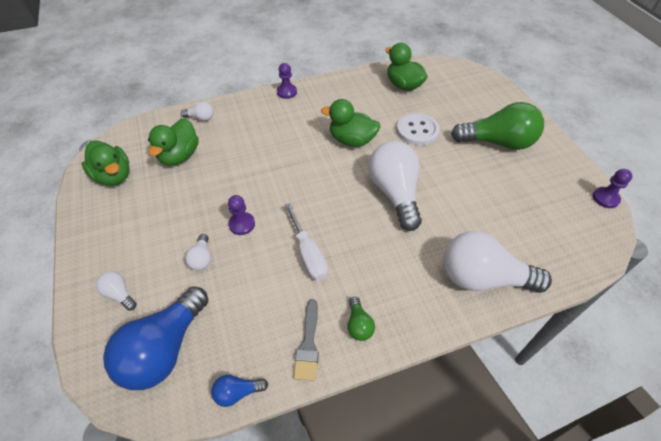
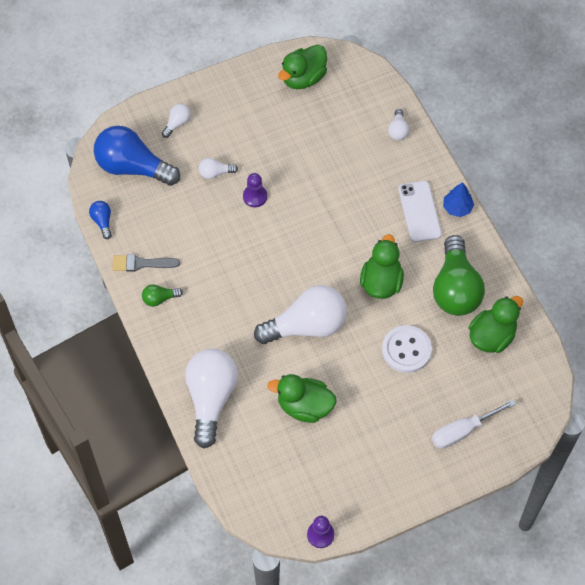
camera: 85 degrees right, 10 degrees up
green duck [148,118,199,166] -> green duck moved to [267,374,337,423]
purple pawn [277,63,297,99] -> blue tree [443,182,474,217]
white screwdriver [285,203,328,281] -> white screwdriver moved to [432,399,516,449]
green light bulb [451,102,544,150] -> green light bulb moved to [433,235,485,316]
none -> white phone [398,181,442,242]

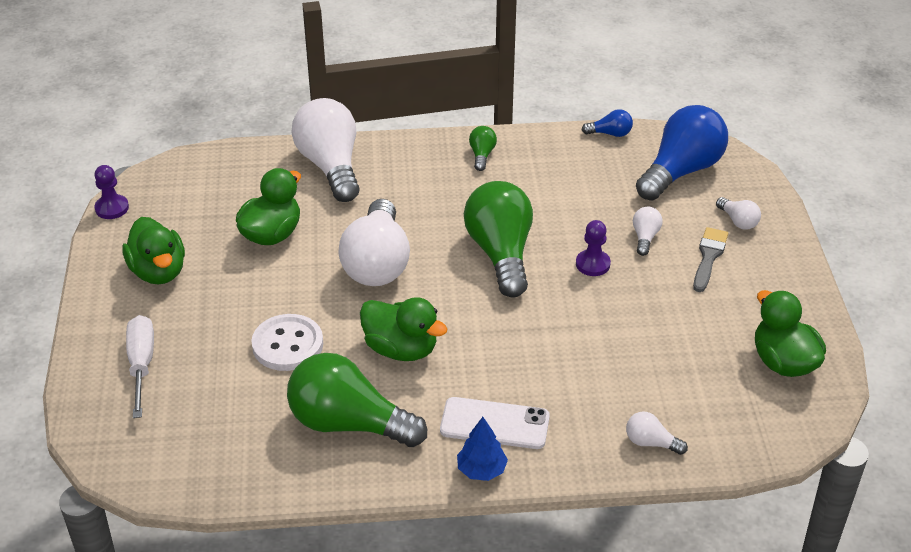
camera: 110 degrees right, 20 degrees down
grey brush [112,254,180,272] -> grey brush moved to [693,227,728,292]
white light bulb [185,349,238,449] -> white light bulb turned 135 degrees counterclockwise [291,98,360,202]
green duck [469,296,523,353] -> green duck moved to [122,217,185,285]
none -> green light bulb [464,181,533,298]

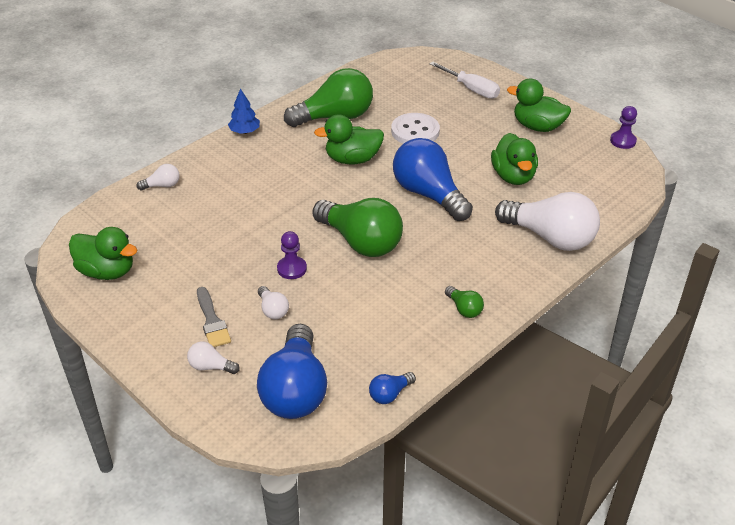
camera: 140 degrees right, 0 degrees up
white light bulb [338,199,410,286] -> blue light bulb [393,138,473,221]
white phone [440,397,550,449] -> none

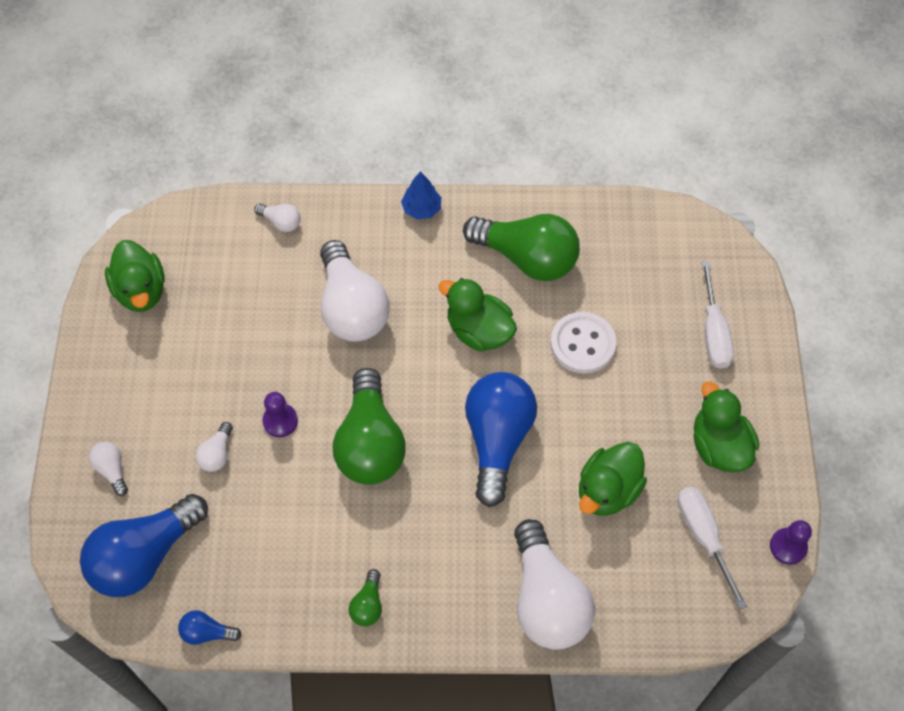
camera: 45 degrees right, 20 degrees up
grey brush [197,287,231,347] -> none
none -> white light bulb [320,240,390,342]
none -> white screwdriver [678,487,748,609]

